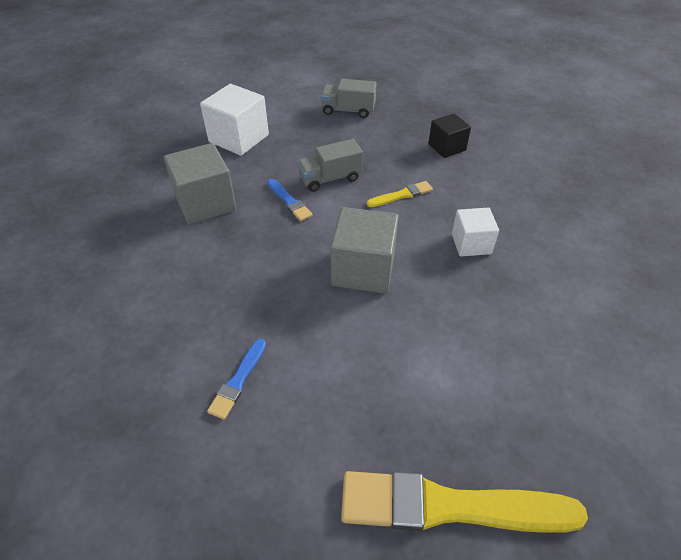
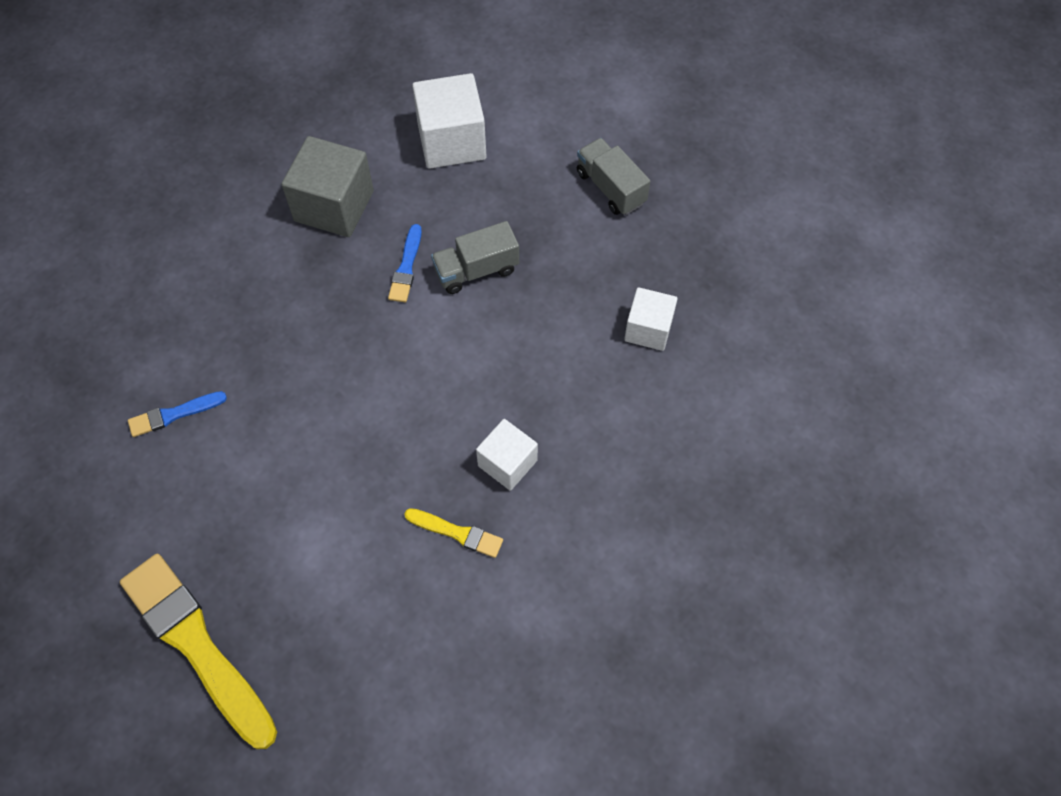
camera: 45 degrees right, 15 degrees up
grey truck [297,139,363,192] -> grey truck turned 45 degrees counterclockwise [431,221,519,294]
grey cube [330,207,399,294] -> none
yellow brush [367,181,433,207] -> yellow brush moved to [404,508,503,558]
black cube [428,113,471,158] -> white cube [624,287,678,351]

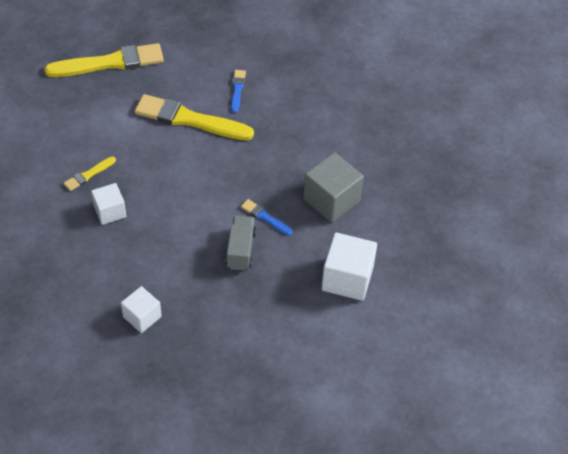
camera: 115 degrees right, 10 degrees down
grey truck [577,138,650,215] -> none
none -> yellow brush [135,94,254,140]

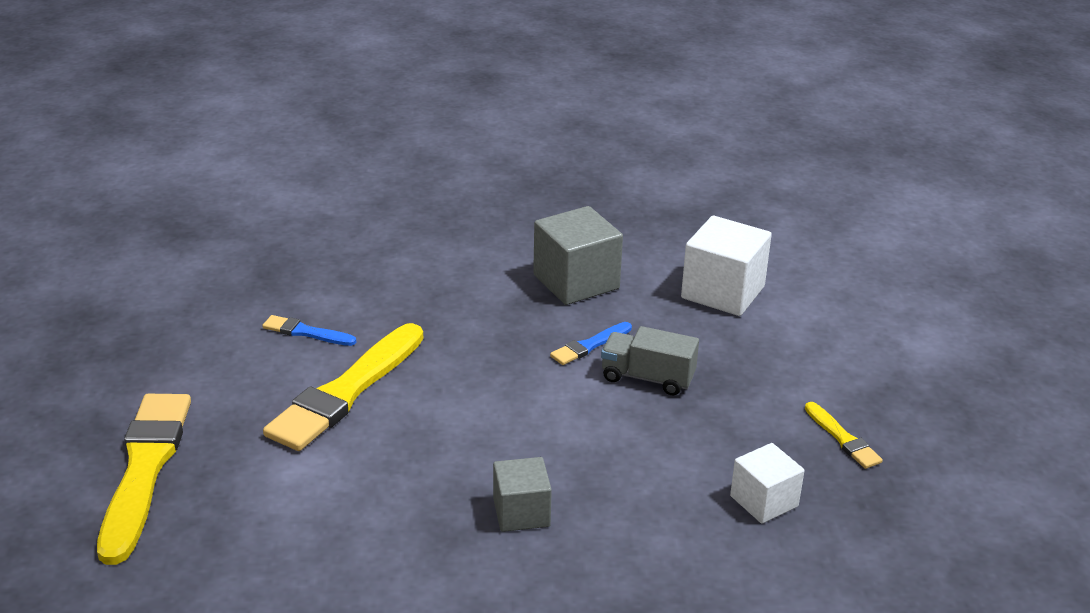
camera: 75 degrees left, 20 degrees down
yellow brush [63,157,116,191] -> yellow brush moved to [805,402,883,469]
white cube [91,183,126,225] -> grey cube [493,457,552,532]

